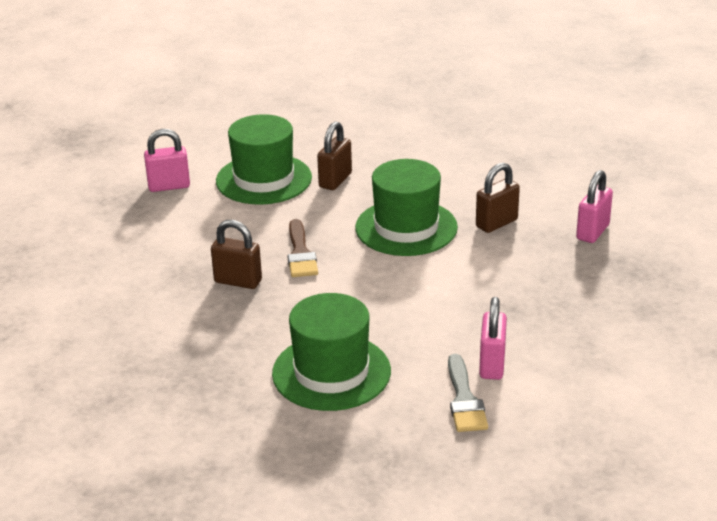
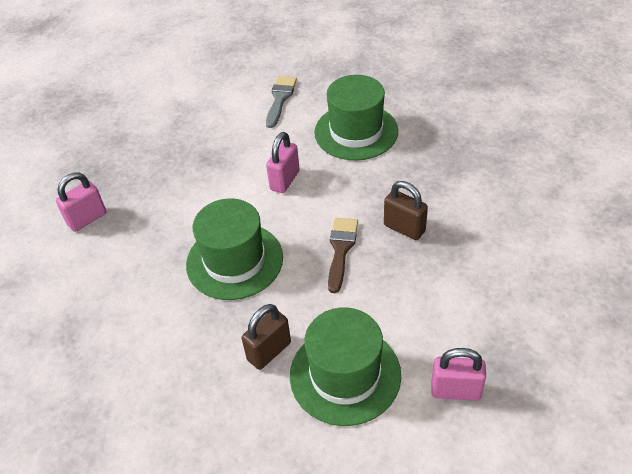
camera: 160 degrees left, 15 degrees up
brown padlock [476,163,520,233] -> none
pink padlock [479,297,507,380] -> pink padlock moved to [266,132,300,193]

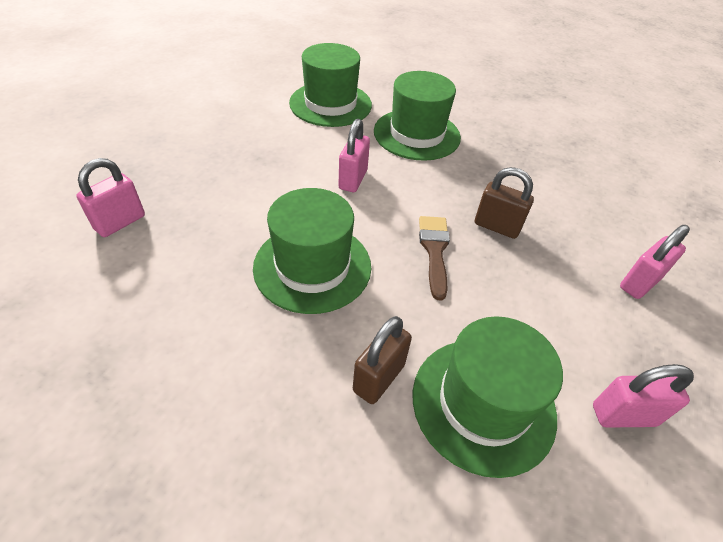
camera: 15 degrees left, 0 degrees up
grey brush [266,76,297,128] -> green hat [289,43,372,127]
none -> pink padlock [620,225,690,299]

